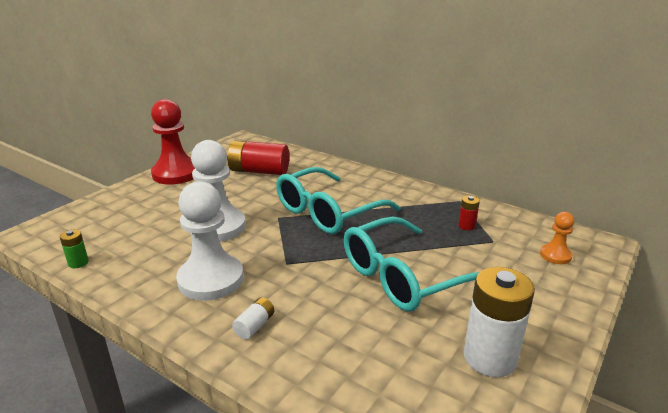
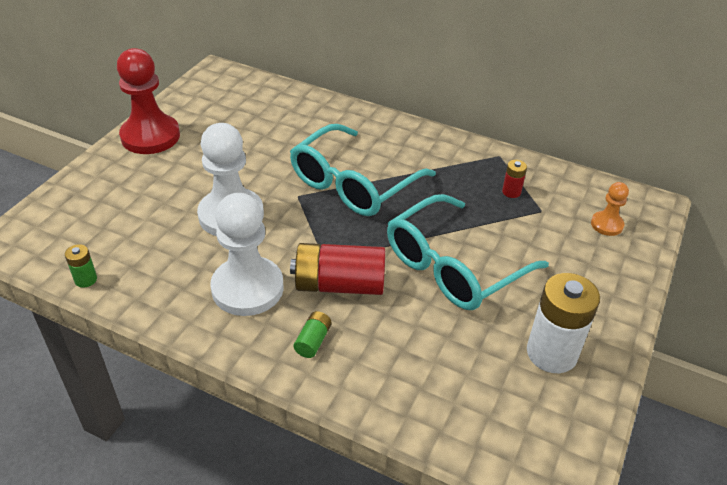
camera: 10 degrees left, 15 degrees up
red battery [227,141,289,175] -> red battery moved to [290,243,385,295]
white battery [232,297,274,340] -> green battery [294,311,332,358]

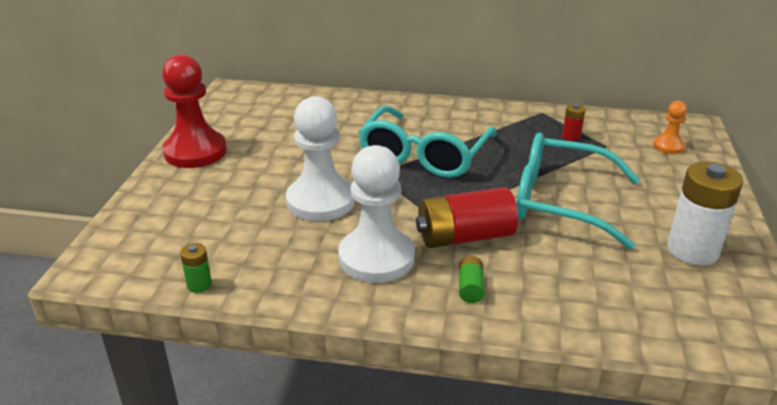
camera: 15 degrees left, 10 degrees down
turquoise glasses [387,194,549,310] -> turquoise glasses turned 75 degrees clockwise [516,133,640,250]

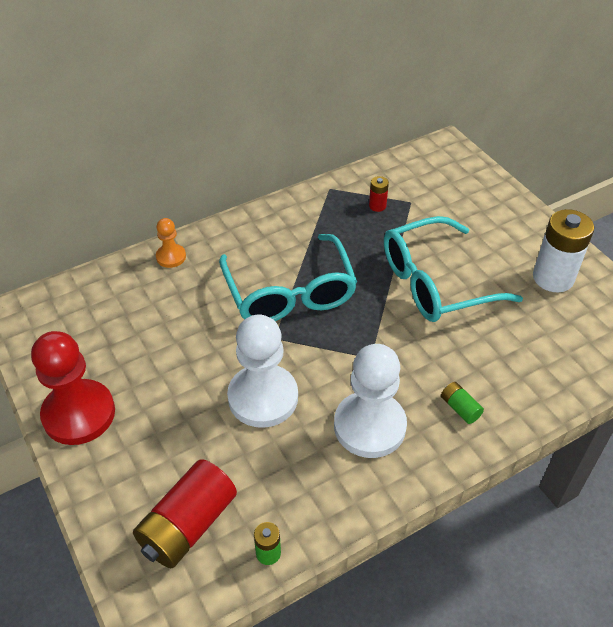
camera: 40 degrees left, 15 degrees up
red battery [416,187,518,248] -> red battery moved to [133,459,237,568]
orange pawn [653,101,687,154] -> orange pawn moved to [156,218,186,268]

